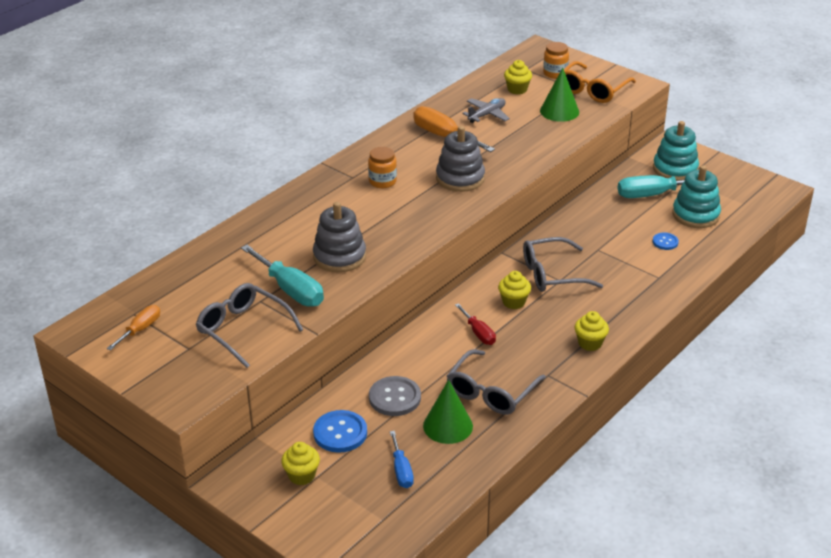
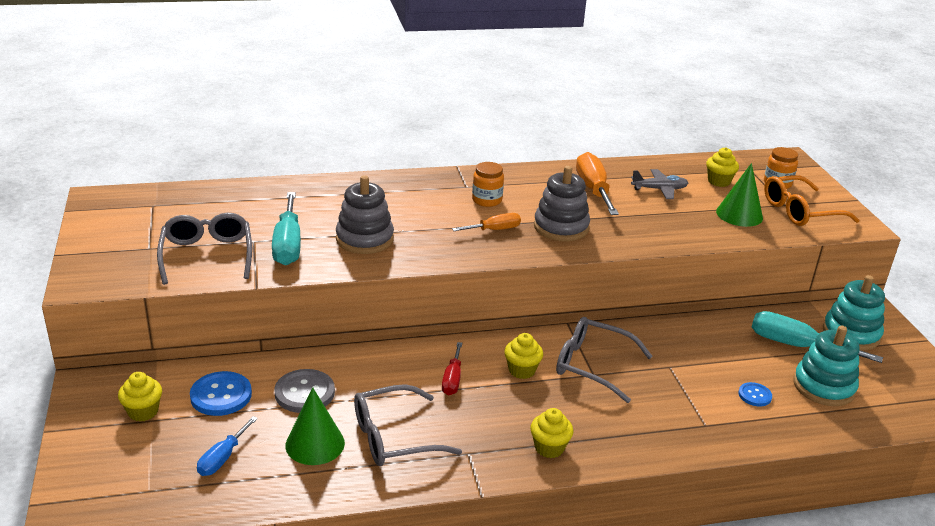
camera: 35 degrees right, 5 degrees down
orange screwdriver [107,305,160,350] -> orange screwdriver moved to [452,213,521,231]

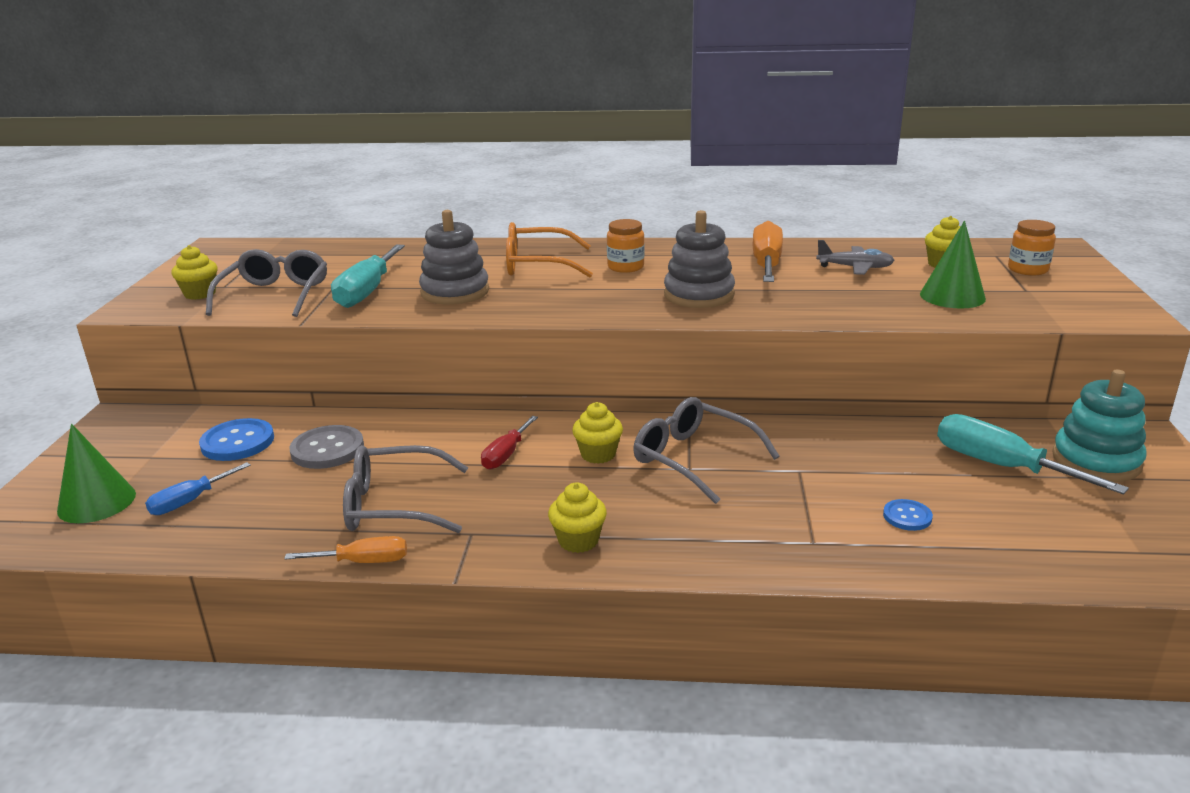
camera: 20 degrees right, 5 degrees down
yellow cupcake [118,372,162,422] -> yellow cupcake moved to [171,245,218,300]
green cone [285,387,345,465] -> green cone moved to [57,424,136,523]
orange screwdriver [452,213,521,231] -> orange screwdriver moved to [284,536,407,563]
orange glasses [764,175,859,226] -> orange glasses moved to [506,222,593,277]
turquoise stacking toy [794,326,860,406] -> none

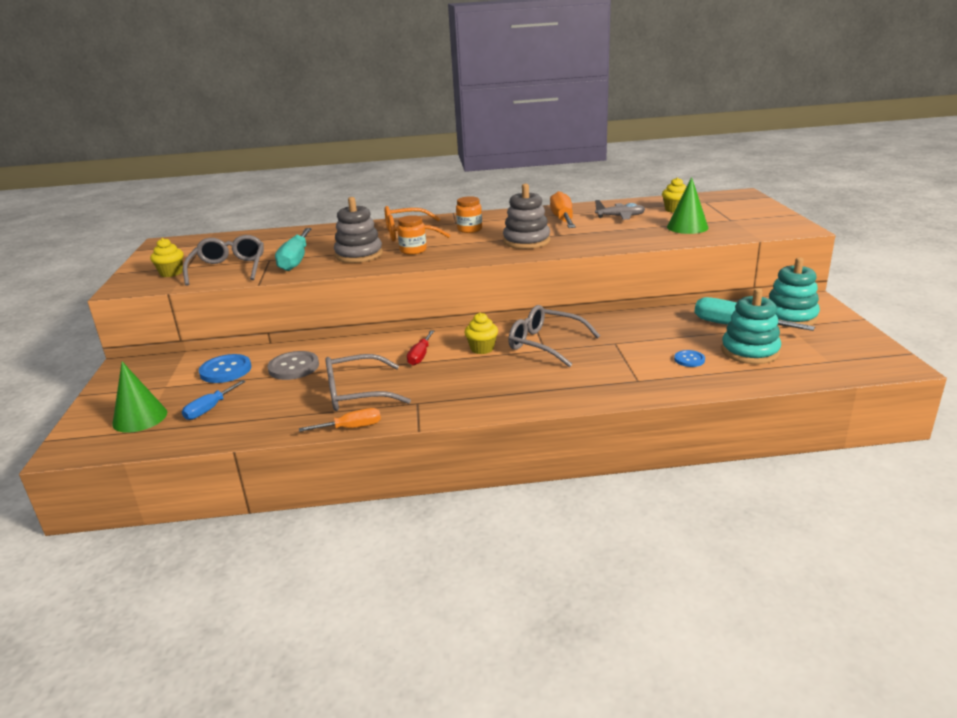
camera: 10 degrees left, 0 degrees up
yellow cupcake [548,483,607,553] -> none
orange jar [1008,220,1056,275] -> orange jar moved to [397,215,427,255]
none -> turquoise stacking toy [721,288,781,364]

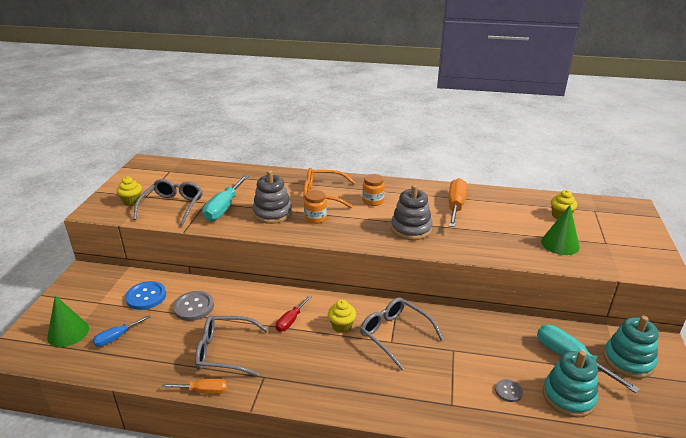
camera: 15 degrees right, 5 degrees up
grey plane [595,200,645,220] -> none
blue button [674,350,705,367] -> grey button [495,379,523,402]

